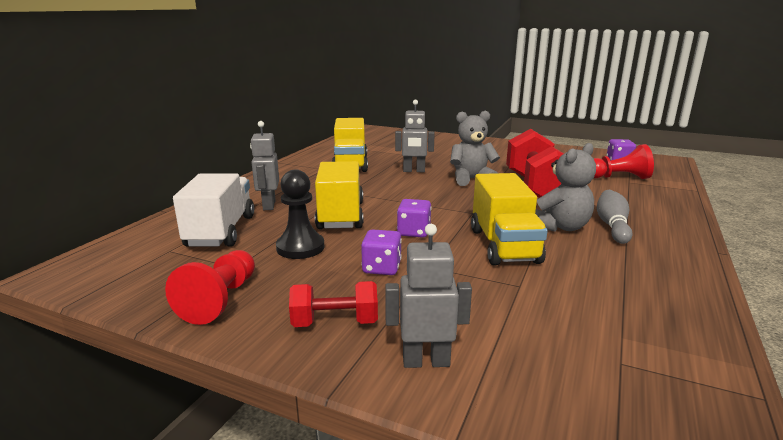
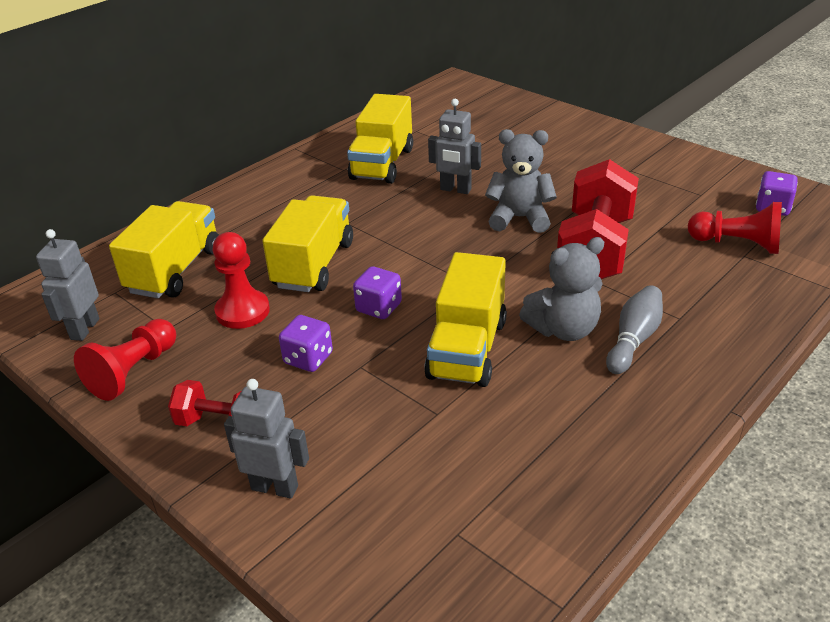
camera: 20 degrees right, 15 degrees up
white truck [173,173,254,247] -> yellow truck [109,201,219,298]
grey robot [250,121,279,210] -> grey robot moved to [36,229,99,341]
black pawn [276,170,324,259] -> red pawn [212,232,270,329]

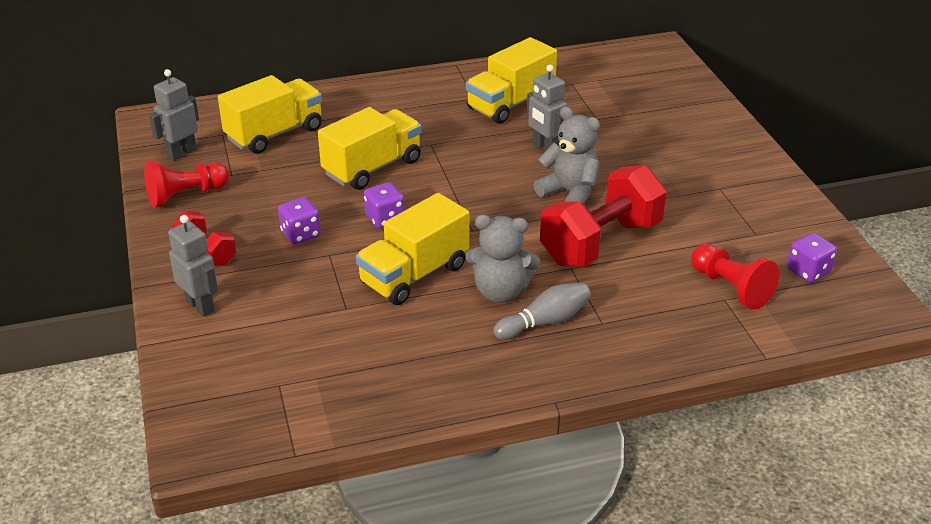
camera: 30 degrees right, 0 degrees up
red pawn [212,232,270,329] -> none

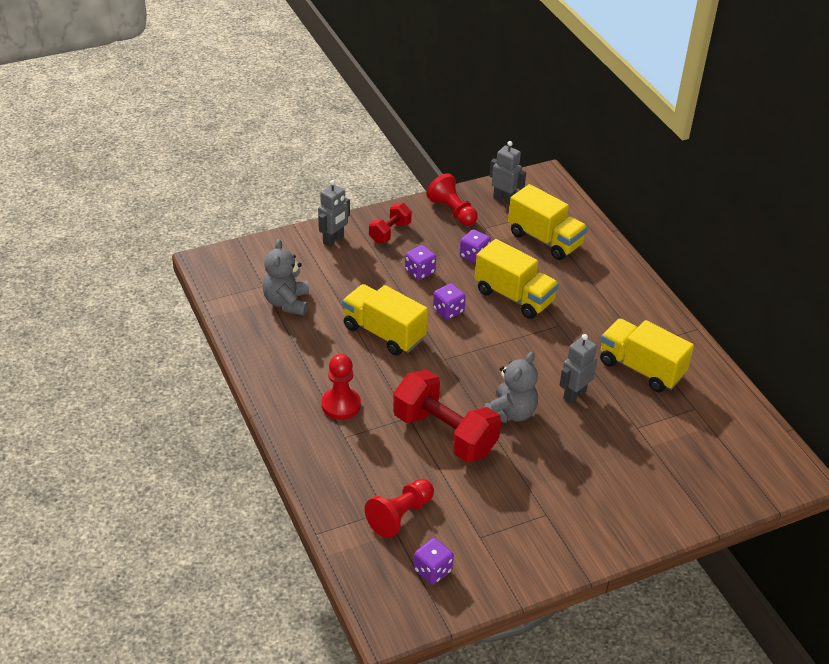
camera: 80 degrees right, 5 degrees up
grey teddy bear [465,215,540,303] -> grey teddy bear moved to [263,239,309,316]
grey bowling pin [493,283,591,340] -> red pawn [322,354,361,420]
none -> purple dice [460,229,491,264]

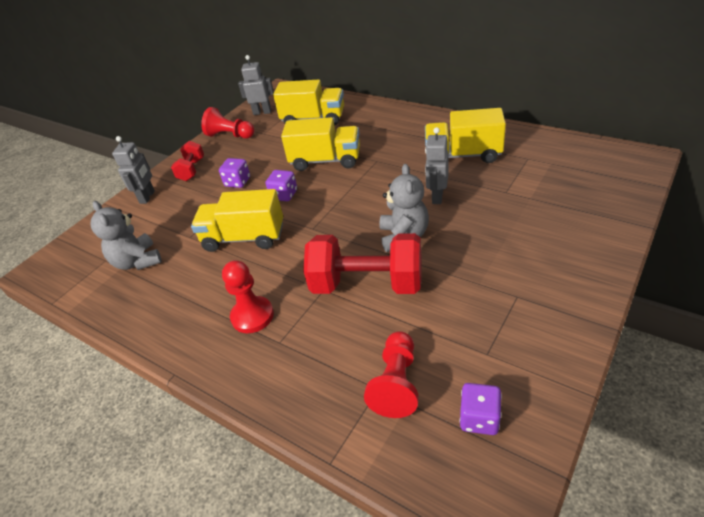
camera: 25 degrees left, 0 degrees up
purple dice [460,229,491,264] -> none

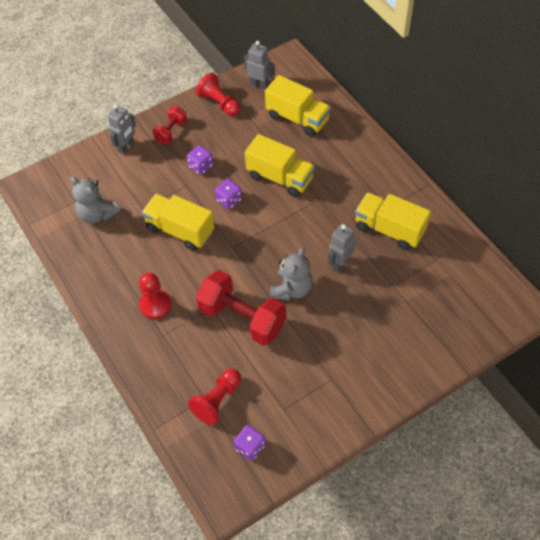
camera: 20 degrees right, 15 degrees up
grey teddy bear [91,201,162,270] -> grey teddy bear turned 45 degrees counterclockwise [70,177,120,224]

